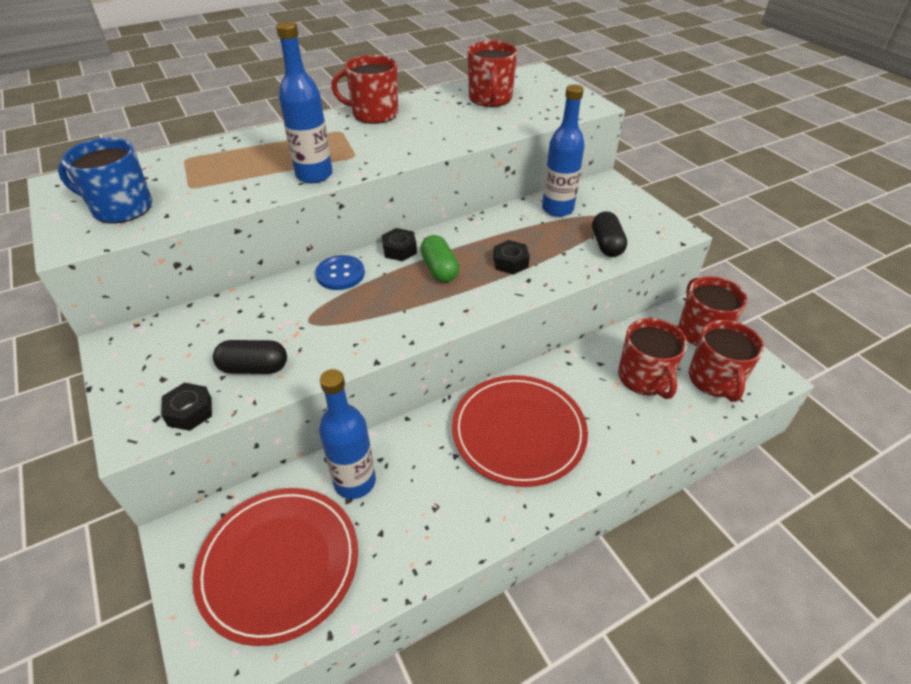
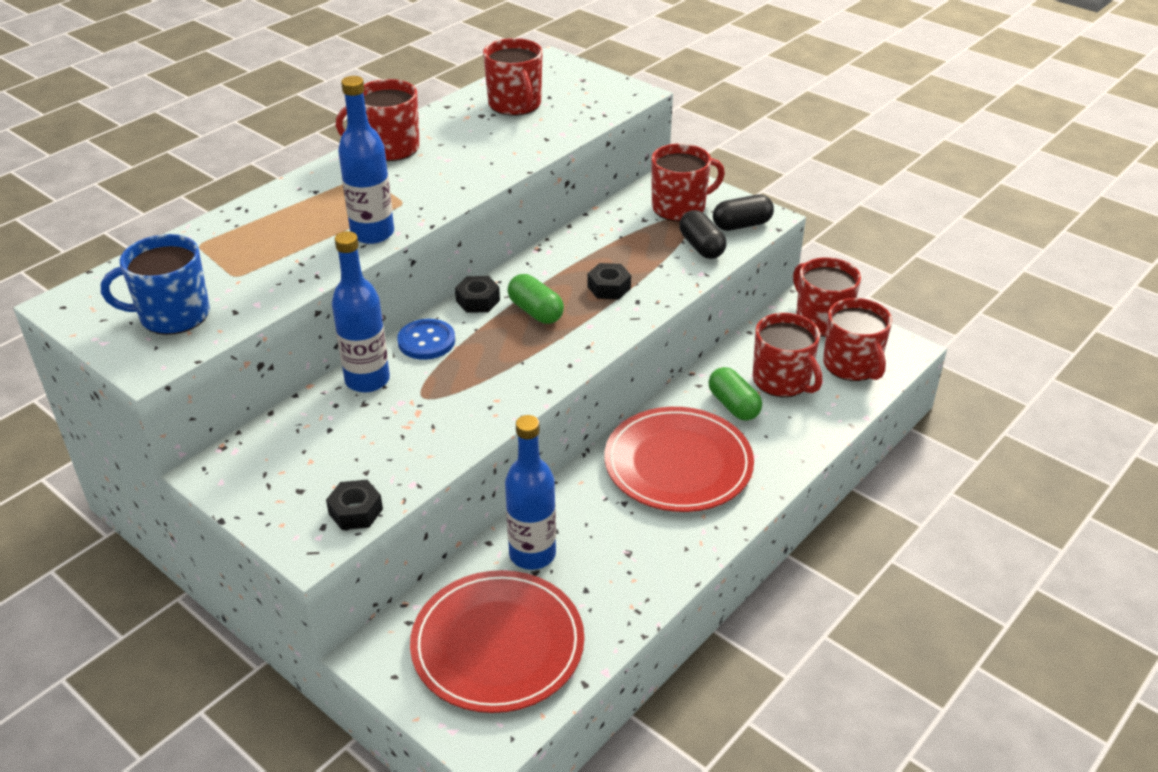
camera: 20 degrees left, 5 degrees down
black capsule [213,340,287,374] -> black capsule moved to [713,195,774,231]
blue bottle [542,85,585,217] -> blue bottle moved to [332,231,390,392]
none -> red mug [651,143,725,221]
none -> green capsule [709,367,762,421]

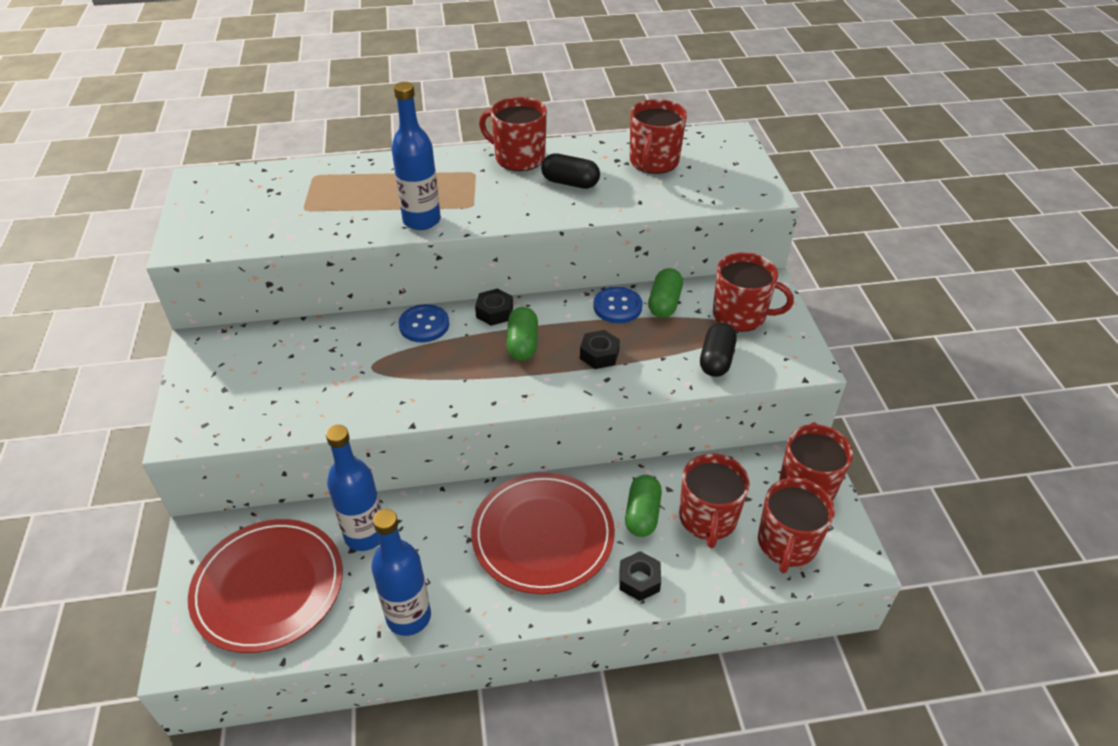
camera: 40 degrees right, 5 degrees up
blue mug [101,234,210,335] -> none
black nut [326,480,383,530] -> black nut moved to [620,551,661,601]
blue bottle [332,231,390,392] -> blue bottle moved to [371,509,431,636]
black capsule [713,195,774,231] -> black capsule moved to [541,153,600,189]
none -> blue button [593,287,642,323]
none -> green capsule [648,268,683,318]

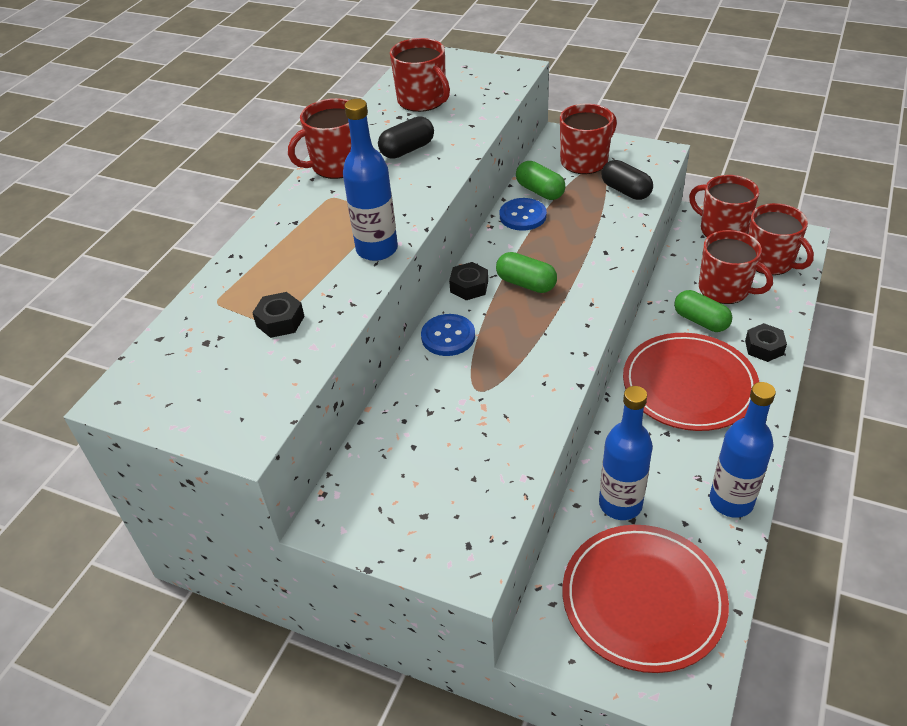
camera: 55 degrees left, 0 degrees up
black nut [580,330,620,369] -> black nut moved to [252,292,305,338]

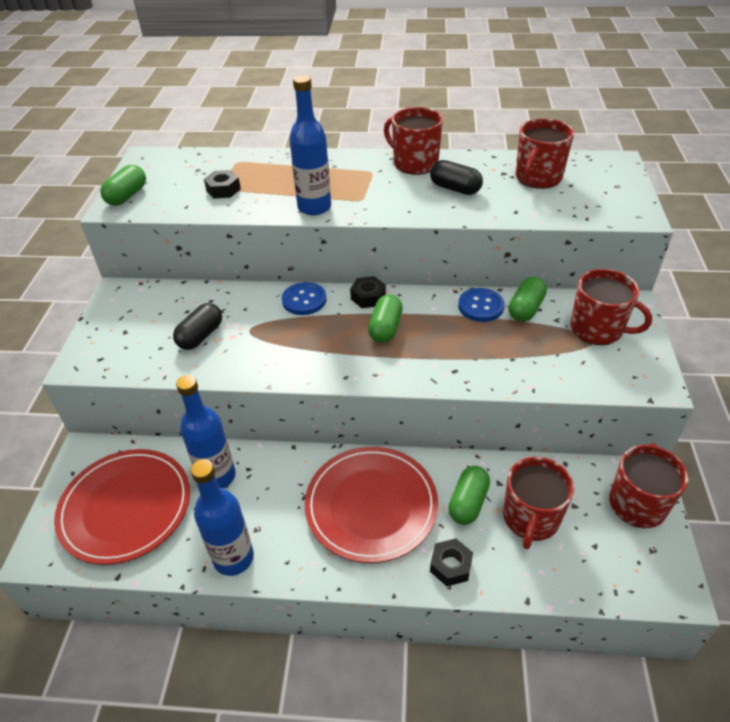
camera: 70 degrees right, 0 degrees up
black capsule [601,160,653,200] -> black capsule moved to [173,303,222,350]
red mug [748,203,814,275] -> none
none -> green capsule [100,165,146,206]

